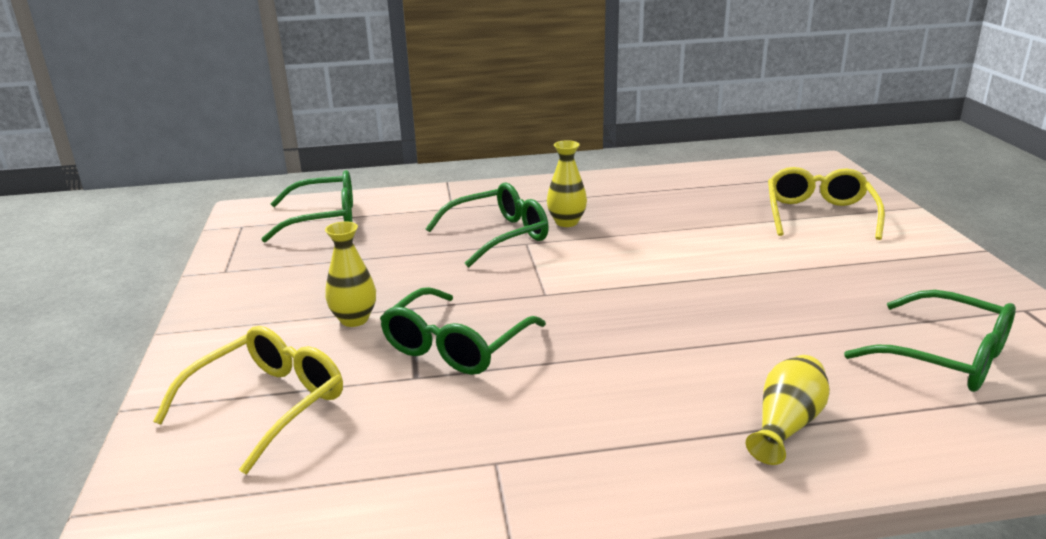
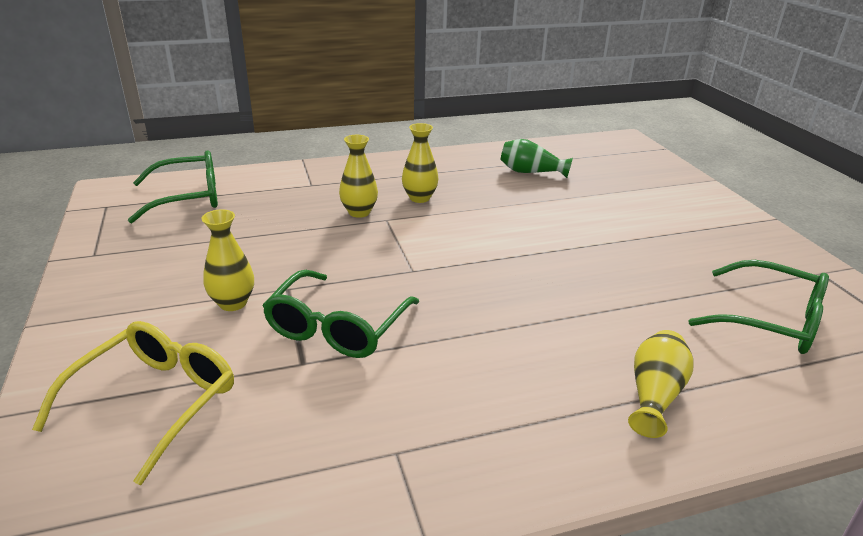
camera: 10 degrees left, 5 degrees up
green glasses [426,183,549,267] -> yellow vase [339,135,378,218]
yellow glasses [768,167,885,240] -> none
none -> green vase [500,139,573,178]

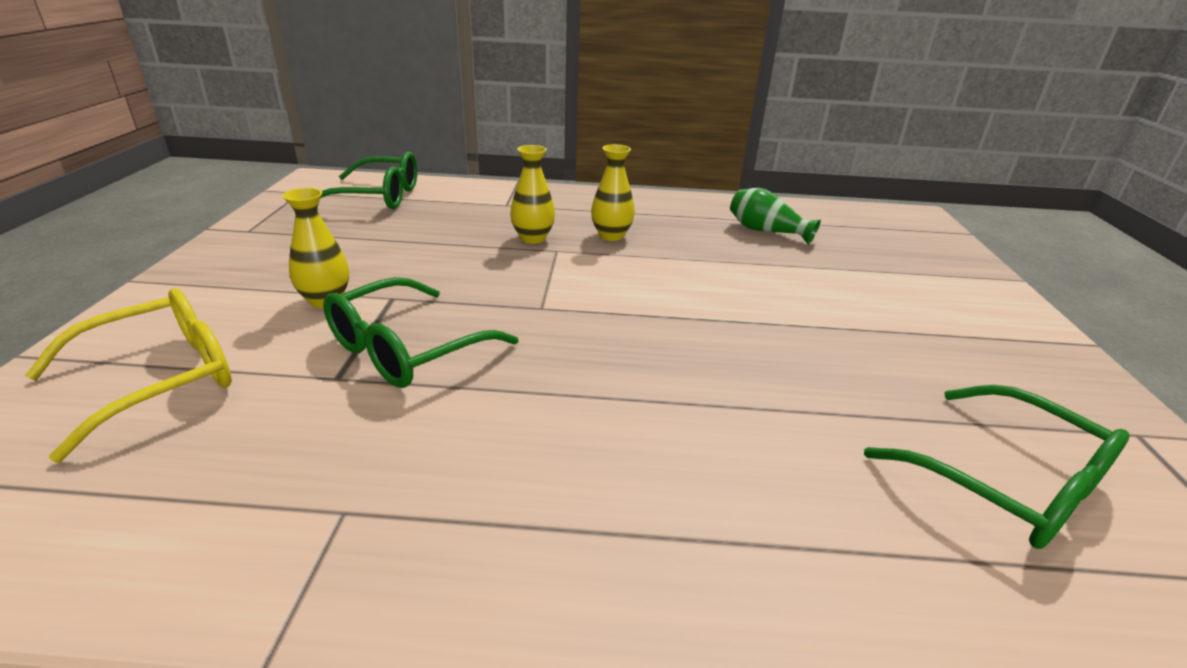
camera: 20 degrees right, 0 degrees up
yellow vase [628,330,693,438] -> none

